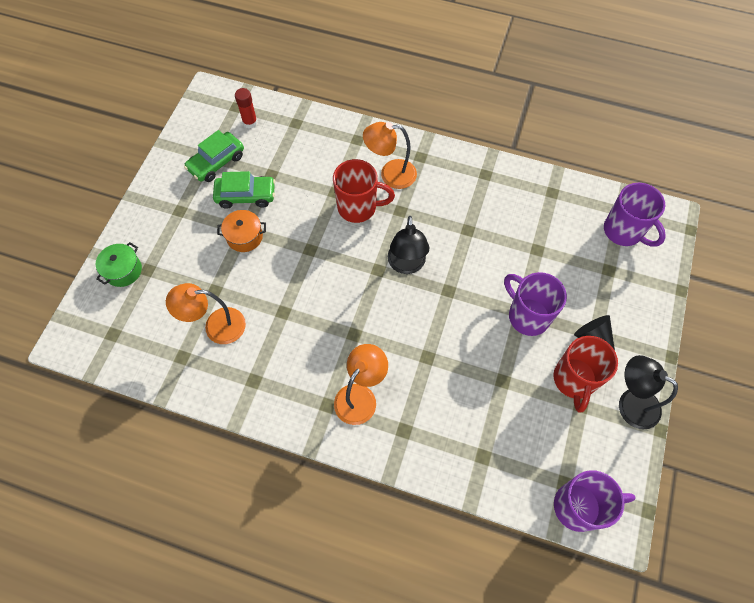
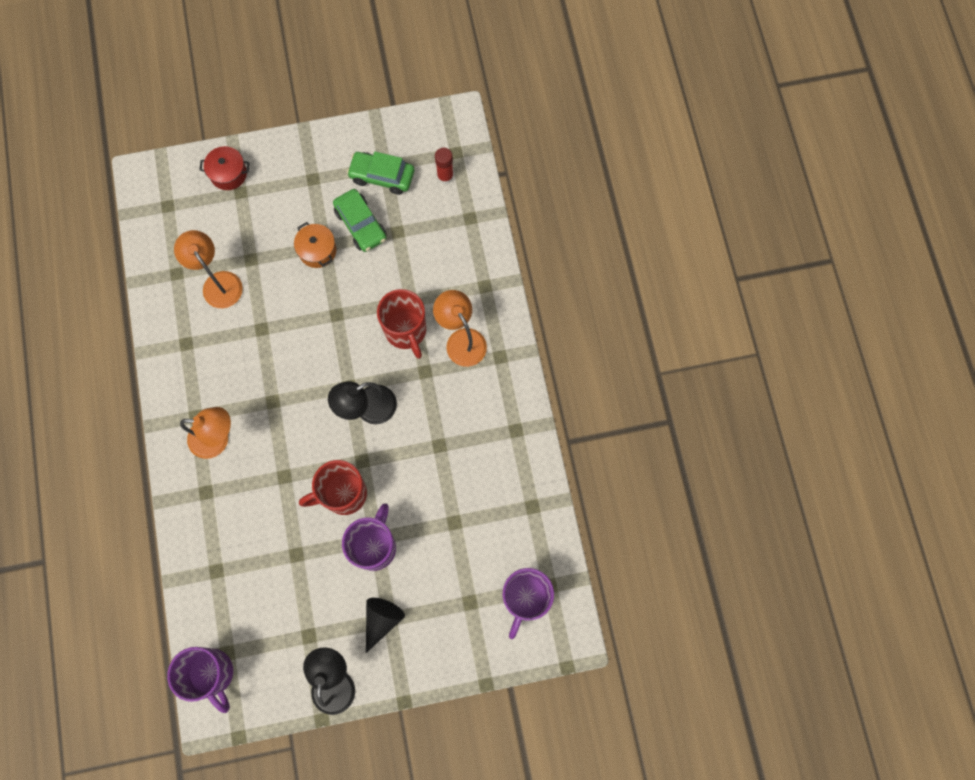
camera: 60 degrees right, 10 degrees up
green pot [96,242,142,287] -> red pot [199,146,250,190]
red mug [553,336,618,413] -> red mug moved to [299,460,367,515]

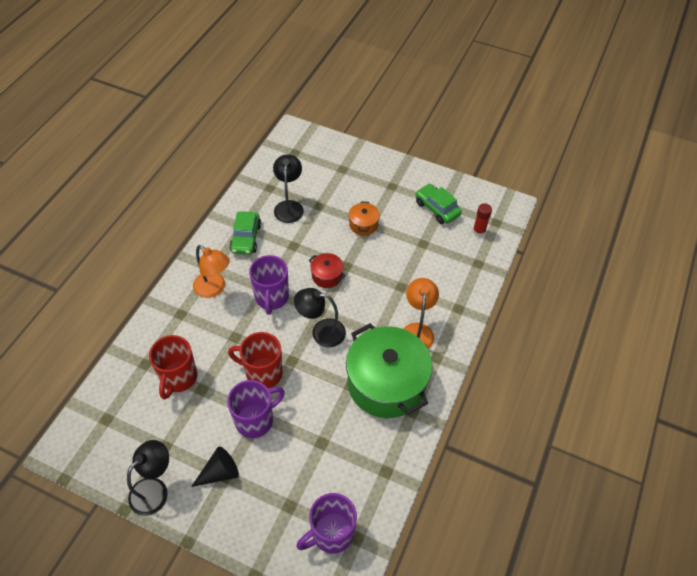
camera: 35 degrees right, 20 degrees down
purple mug [167,647,233,713] -> purple mug moved to [249,255,289,315]
orange lamp [174,230,243,308] -> black lamp [273,154,304,223]
red pot [199,146,250,190] -> red pot moved to [309,253,345,288]
green car [333,189,387,252] -> green car moved to [229,211,261,255]
red mug [377,289,426,359] -> red mug moved to [149,335,197,400]
none -> green pot [346,323,432,418]

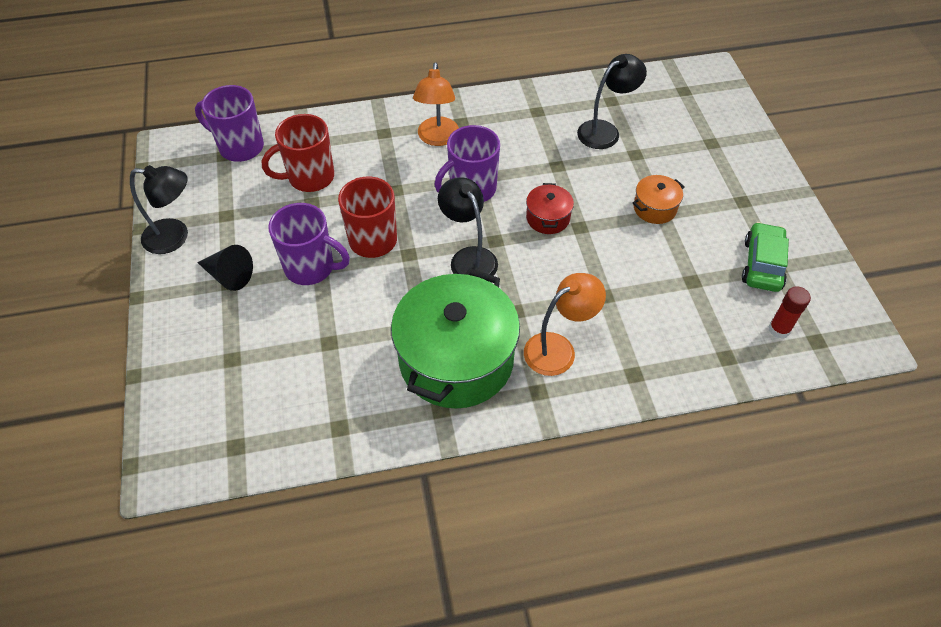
camera: 55 degrees right, 0 degrees up
green car [229,211,261,255] -> none
purple mug [296,493,357,554] -> purple mug moved to [195,85,264,162]

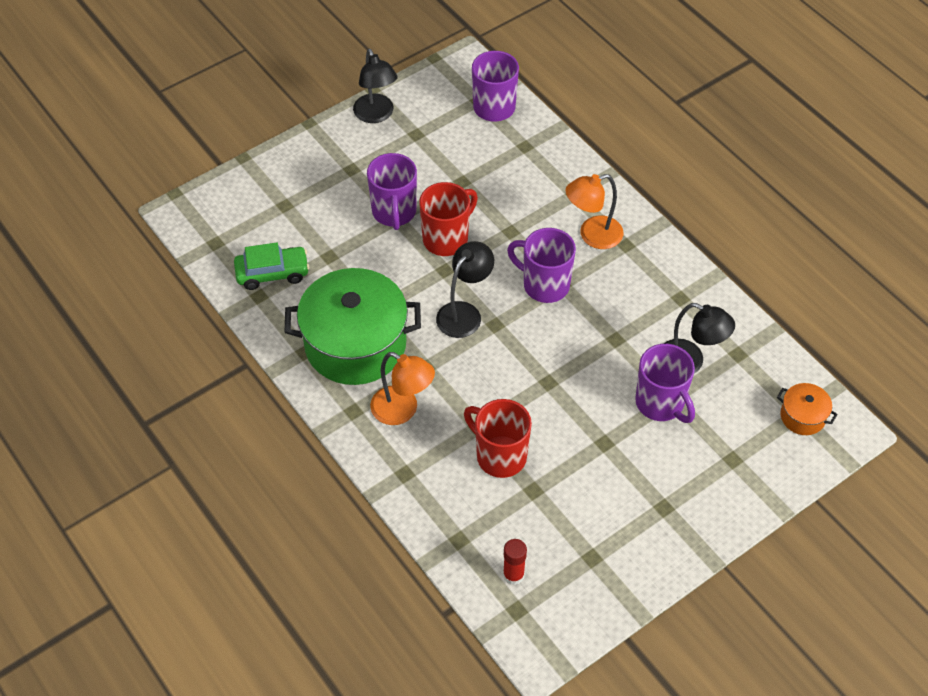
camera: 65 degrees right, 0 degrees up
black cone [197,245,253,291] -> none
red mug [262,114,334,192] -> red mug moved to [464,399,532,478]
red pot [526,183,574,234] -> none
orange pot [633,175,684,224] -> orange pot moved to [777,383,837,435]
green car [742,222,789,292] -> green car moved to [234,242,309,290]
none -> purple mug [635,344,695,423]

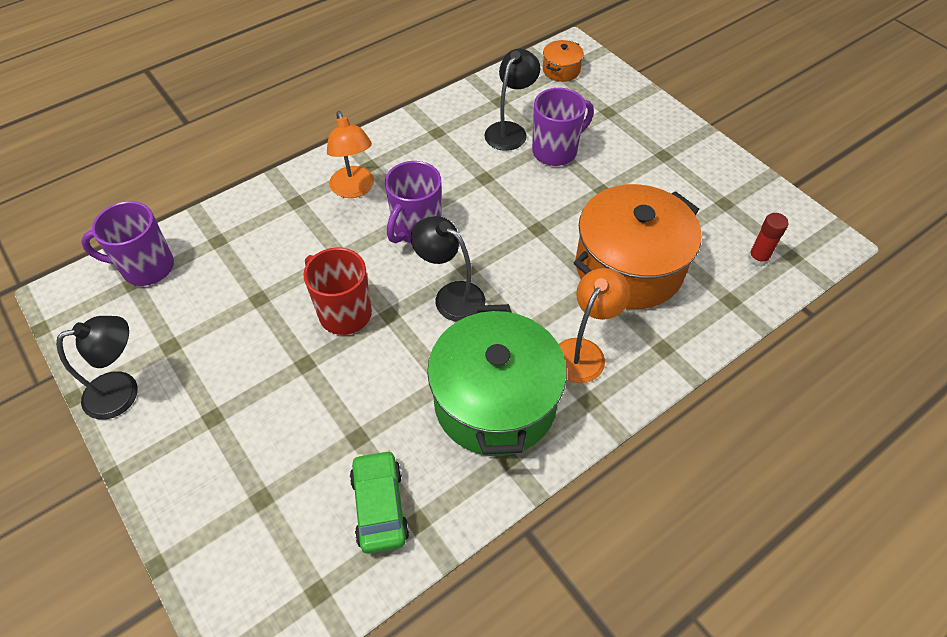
camera: 90 degrees left, 0 degrees up
purple mug [367,153,417,230] -> none
red mug [464,399,532,478] -> orange pot [574,184,701,309]

